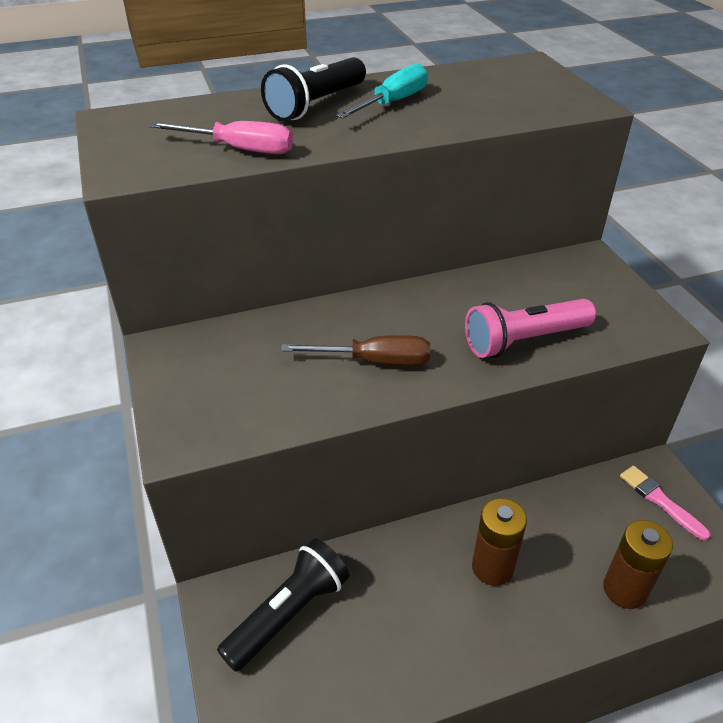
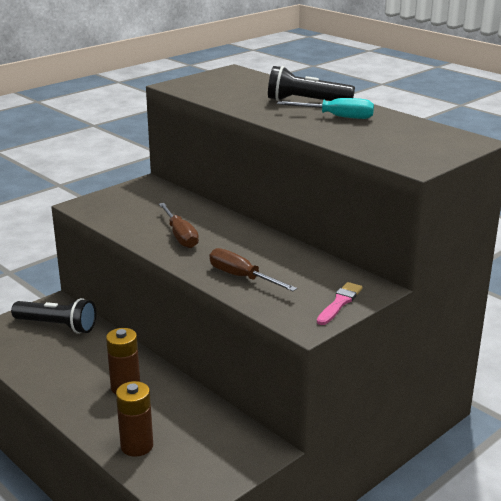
camera: 65 degrees right, 15 degrees down
pink screwdriver [149,121,293,154] -> none
pink flashlight [465,299,596,358] -> brown screwdriver [210,248,297,291]
pink brush [620,466,710,540] -> pink brush moved to [317,282,363,325]

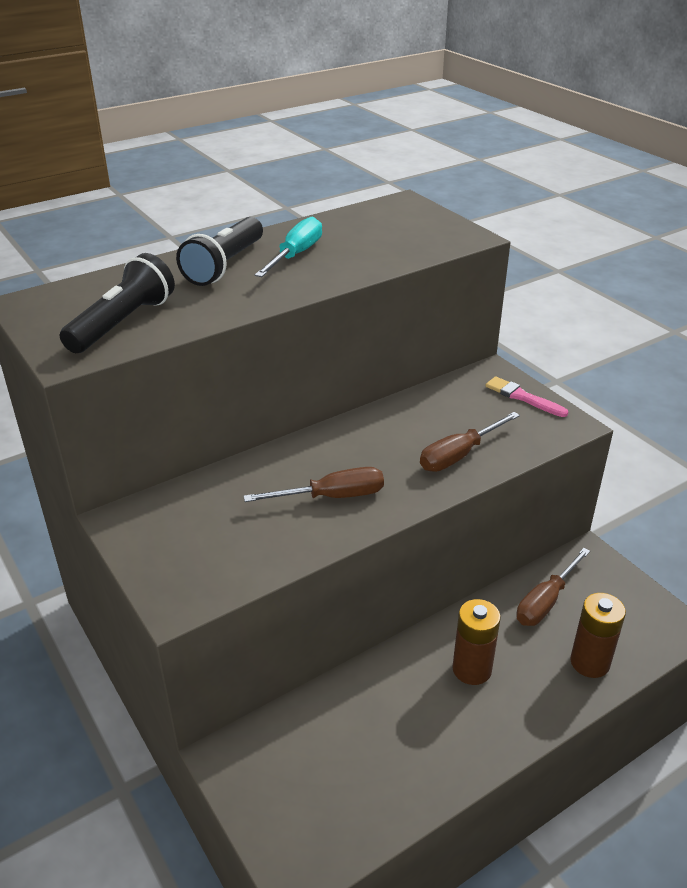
camera: 80 degrees left, 10 degrees up
black flashlight [11,298,96,334] -> black flashlight moved to [60,253,175,353]
none -> brown screwdriver [516,548,590,626]

